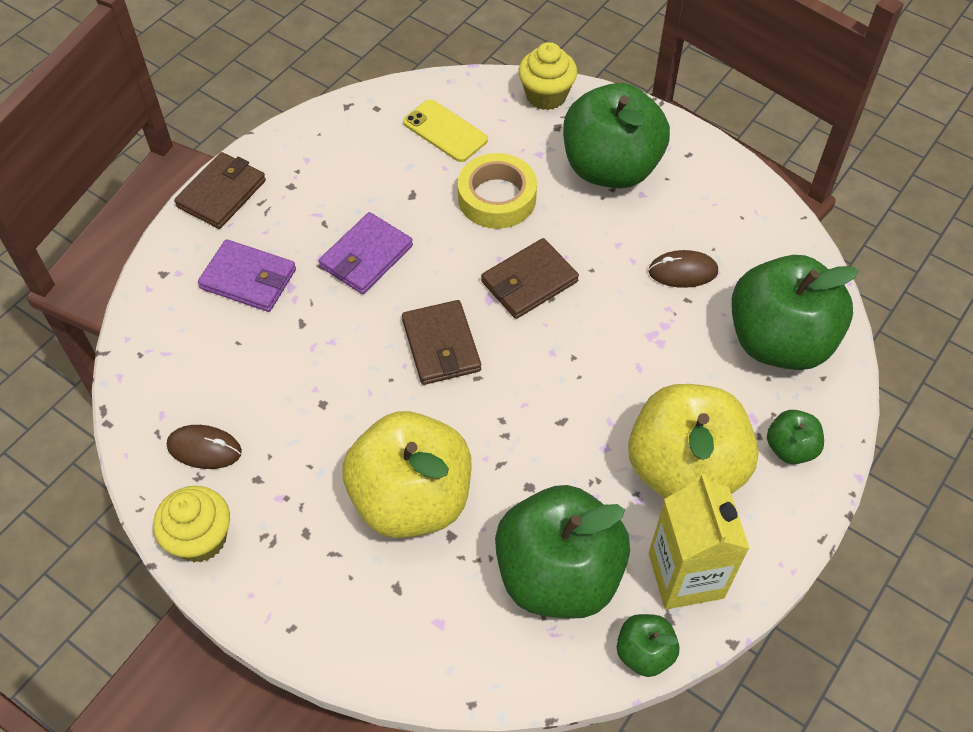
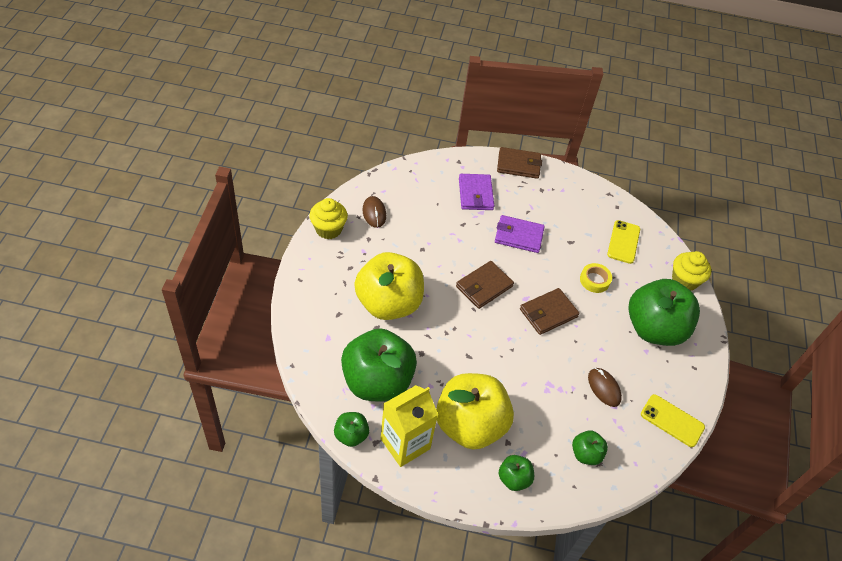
camera: 60 degrees right, 5 degrees down
yellow tape [458,153,537,229] -> yellow tape [580,263,612,293], size x0.63
brown wallet [481,238,579,319] -> brown wallet turned 60 degrees counterclockwise [520,288,579,335]
green apple [731,255,859,370] -> green apple [572,430,608,465], size x0.45
none -> yellow phone [641,394,705,447]

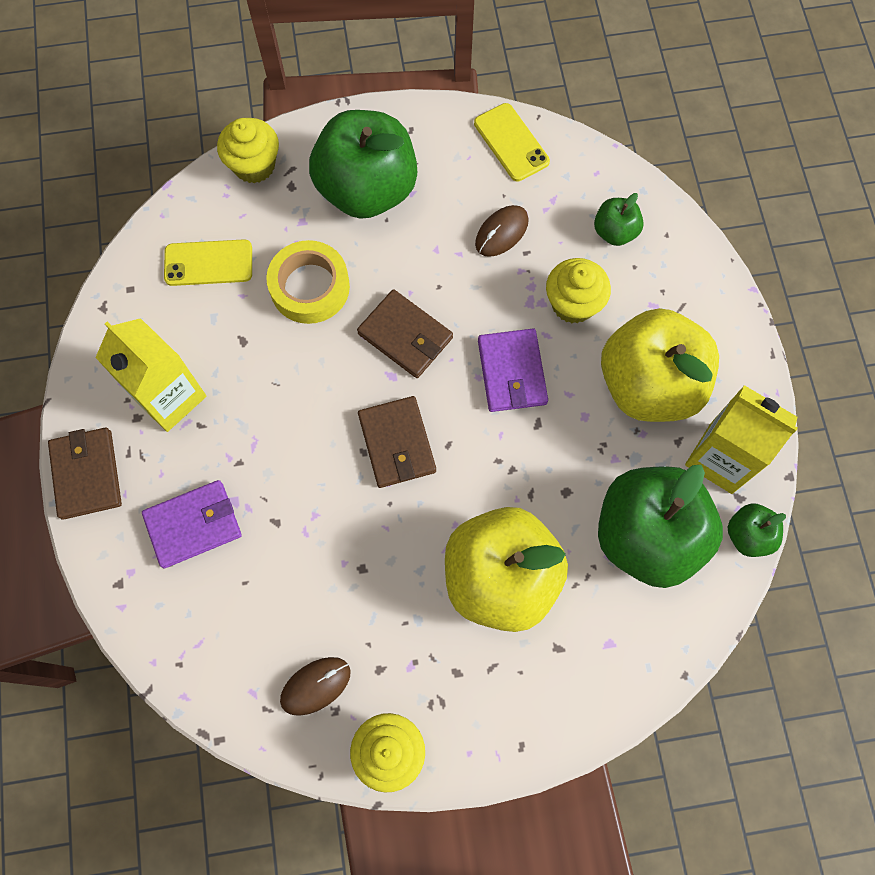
camera: 105 degrees left, 20 degrees up
brown wallet [456,261,514,309] -> brown wallet turned 45 degrees clockwise [358,396,436,488]
purple wallet [495,215,545,253] -> purple wallet moved to [478,329,548,412]
green apple [499,455,534,491] -> none
yellow tape [580,263,612,293] -> yellow tape [266,240,350,324], size x1.59
yellow phone [641,394,705,447] -> yellow phone turned 45 degrees counterclockwise [474,103,550,181]
none -> yellow carton [95,318,206,432]
none -> yellow cupcake [546,258,611,323]

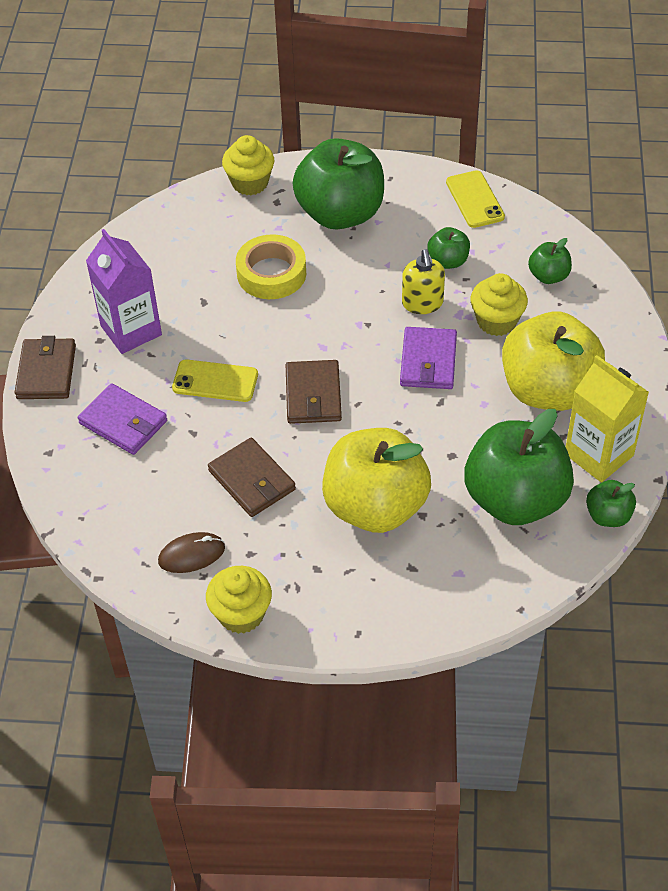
camera: 15 degrees right, 20 degrees down
yellow carton [95,318,206,432] -> purple carton [86,229,162,354]
purple wallet [142,480,242,568] -> purple wallet turned 45 degrees clockwise [78,383,167,455]
yellow phone [164,239,252,286] -> yellow phone moved to [172,359,258,402]
brown wallet [357,289,453,378] -> brown wallet moved to [208,437,296,517]
brown mouse [475,205,529,257] -> green apple [427,227,470,269]
none -> yellow soap dispenser [402,249,445,314]

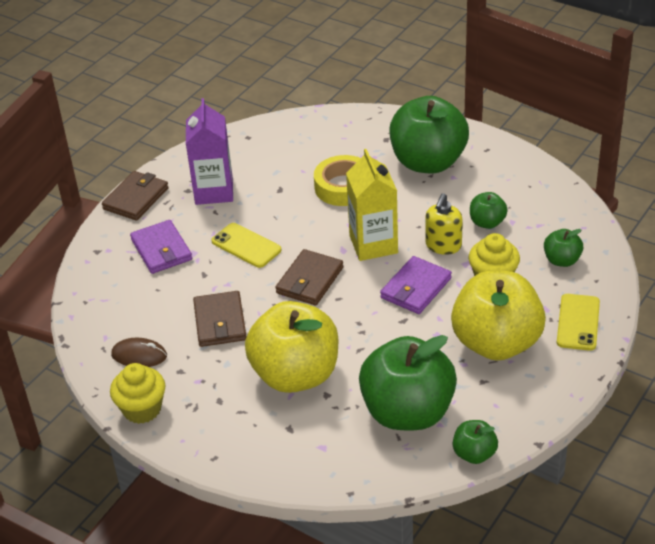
camera: 30 degrees right, 10 degrees down
yellow cupcake [222,135,274,195] -> none
yellow phone [446,170,505,228] -> yellow phone moved to [557,294,600,351]
yellow carton [566,355,649,483] -> yellow carton moved to [346,149,398,261]

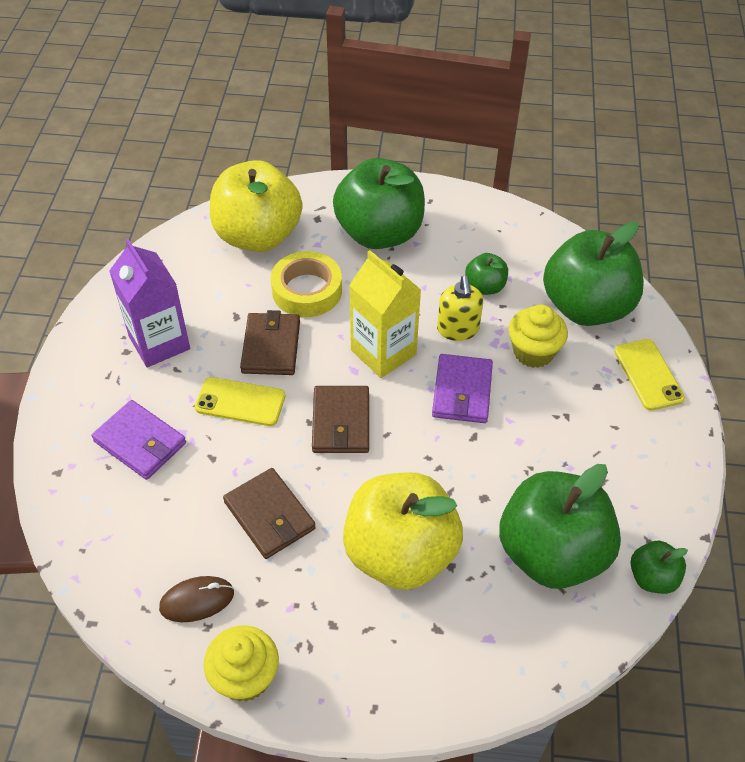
camera: 30 degrees left, 10 degrees up
brown wallet [102,171,169,221] -> brown wallet moved to [240,310,300,375]
yellow apple [451,271,546,361] -> yellow apple moved to [210,160,302,252]
green apple [544,229,583,267] -> green apple [543,222,644,326], size x2.20

